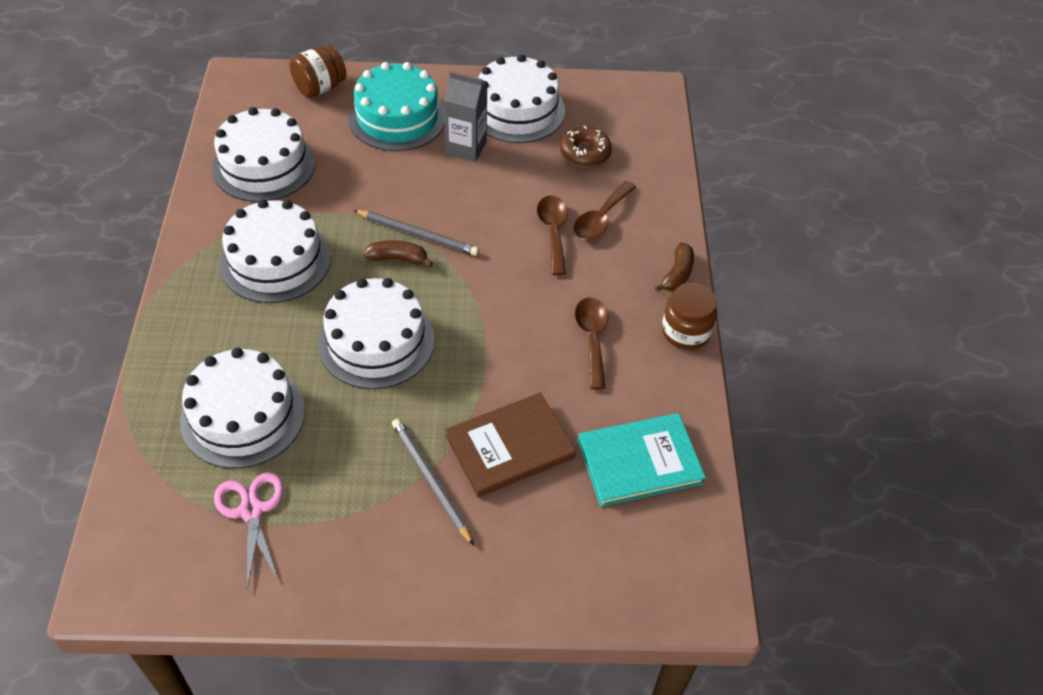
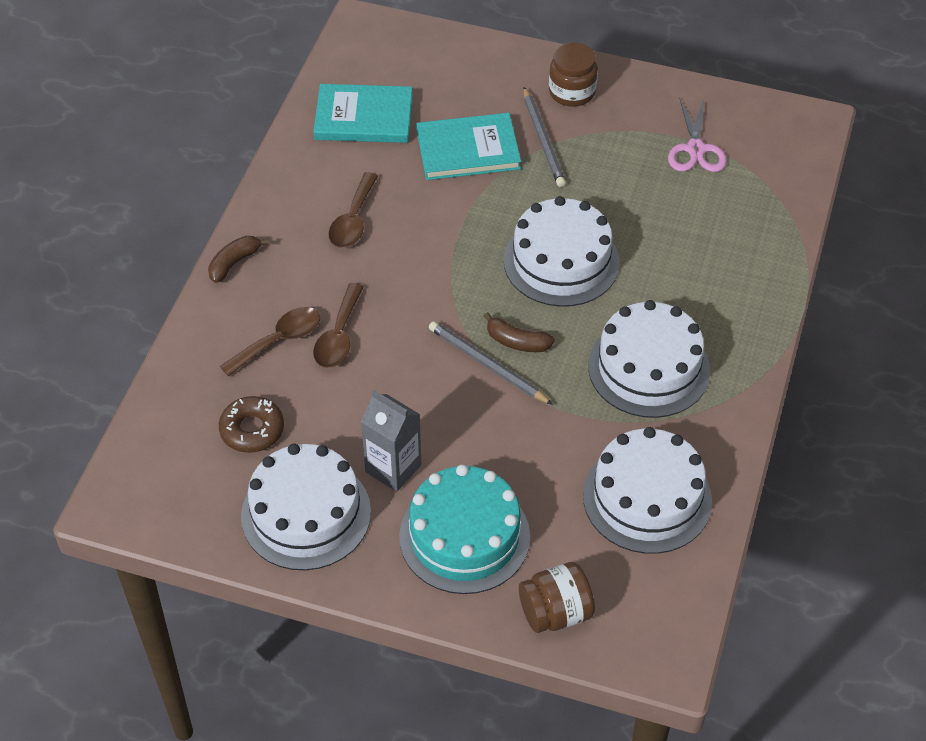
camera: 160 degrees left, 0 degrees up
white cake [180,348,305,469] -> none
brown book [445,392,576,497] -> turquoise book [416,113,521,180]
brown jar [662,283,717,350] -> brown jar moved to [549,42,598,107]

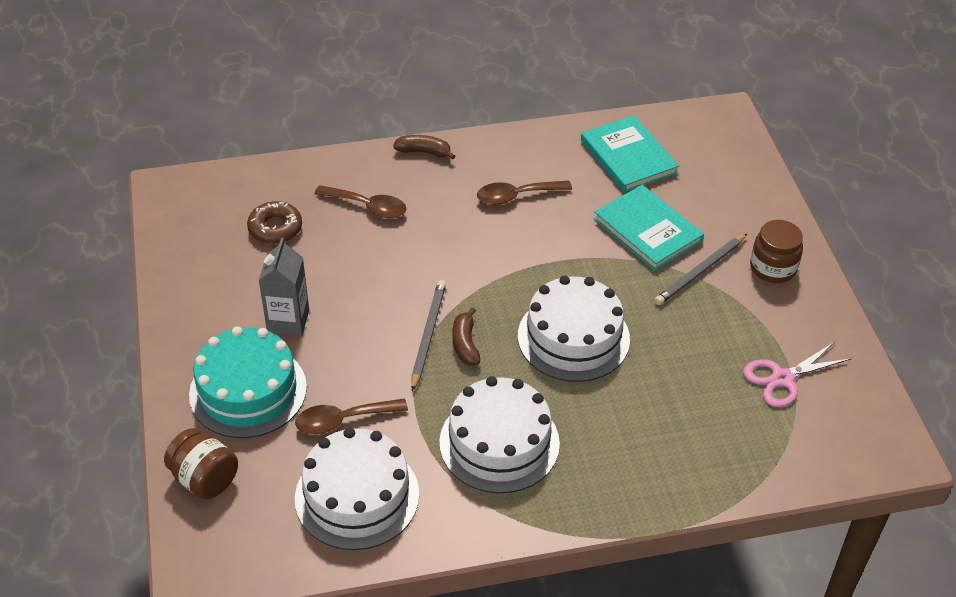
camera: 60 degrees right, 5 degrees down
white cake [241,444,371,570] -> none
brown spoon [313,283,364,368] -> brown spoon moved to [295,399,408,434]

